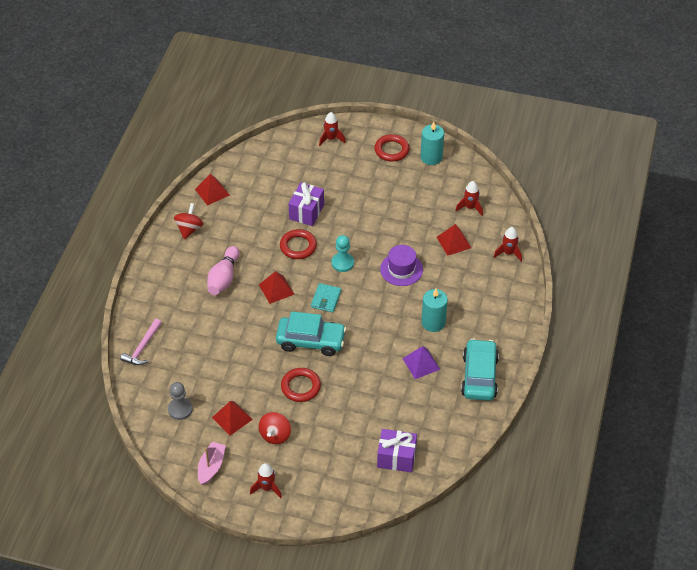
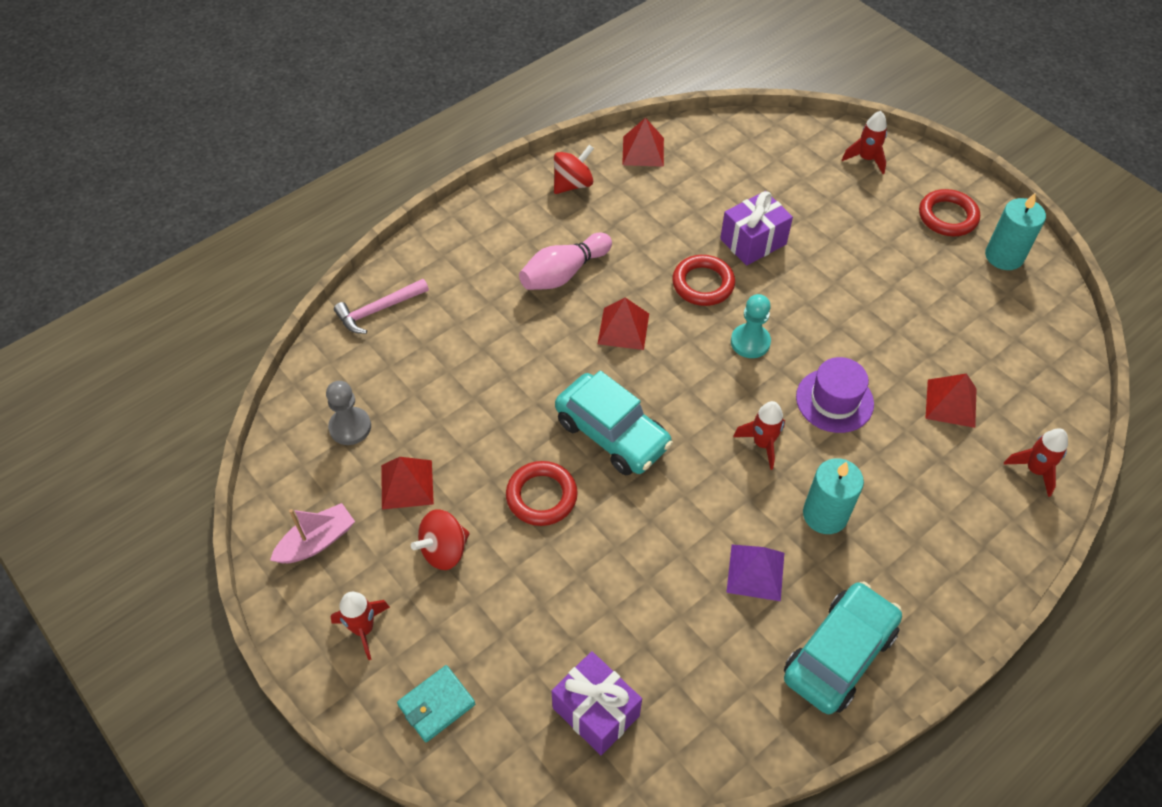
camera: 35 degrees right, 5 degrees up
turquoise wallet [311,283,341,312] -> turquoise wallet moved to [397,665,475,742]
red rocket [455,181,483,216] -> red rocket moved to [733,401,785,470]

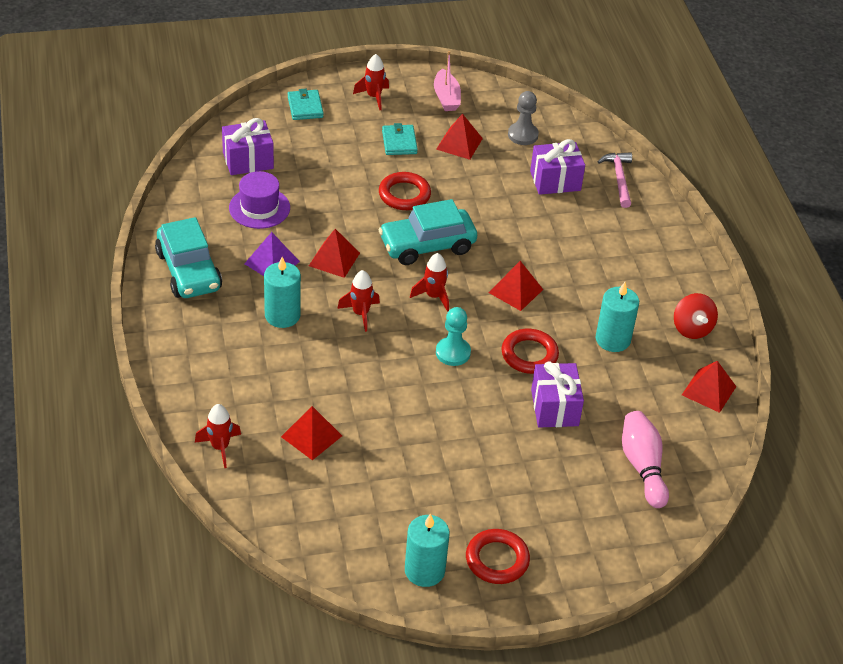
camera: 115 degrees right, 10 degrees down
red spinning top [411,509,469,570] -> turquoise wallet [382,123,418,155]
pink bowling pin [519,233,612,290] -> pink bowling pin moved to [622,411,669,508]
purple hat [796,357,874,433] -> purple hat moved to [229,171,290,229]
red rocket [842,111,887,174] -> red rocket moved to [410,253,449,312]
none -> red pyramid [309,229,360,278]
none -> purple gift [530,139,585,195]
none -> turquoise candle [596,282,639,352]

